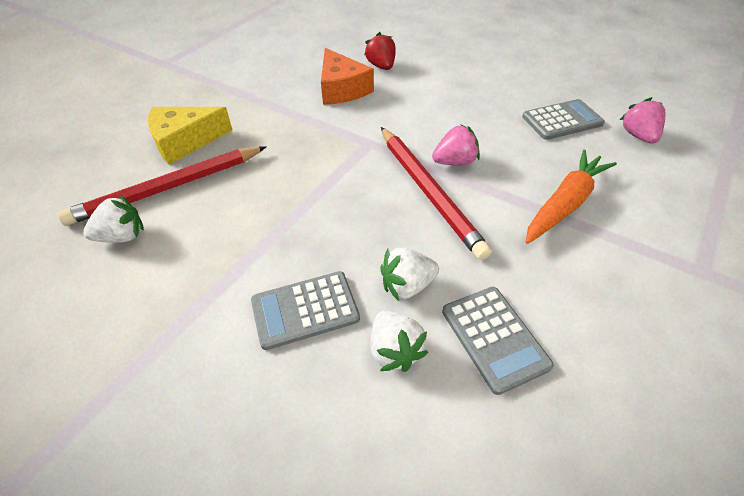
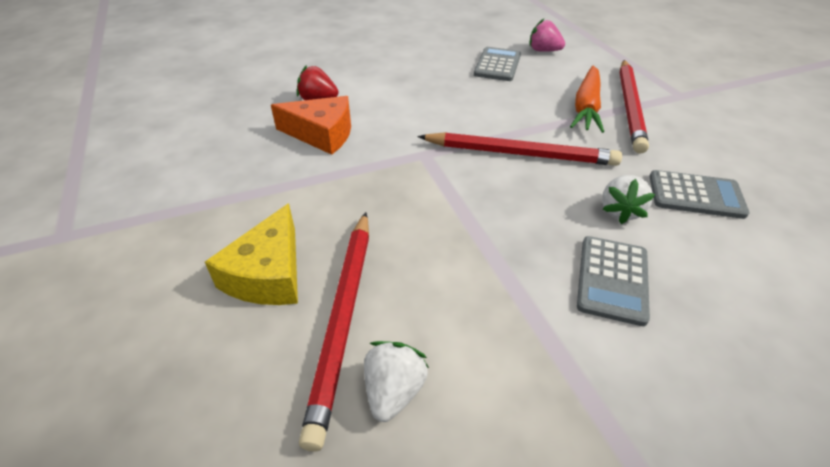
camera: 55 degrees left, 5 degrees down
white strawberry [371,311,428,372] -> none
pink strawberry [432,124,480,165] -> none
orange carrot [526,150,617,244] -> orange carrot turned 150 degrees counterclockwise [570,66,604,133]
none -> red pencil [619,60,649,154]

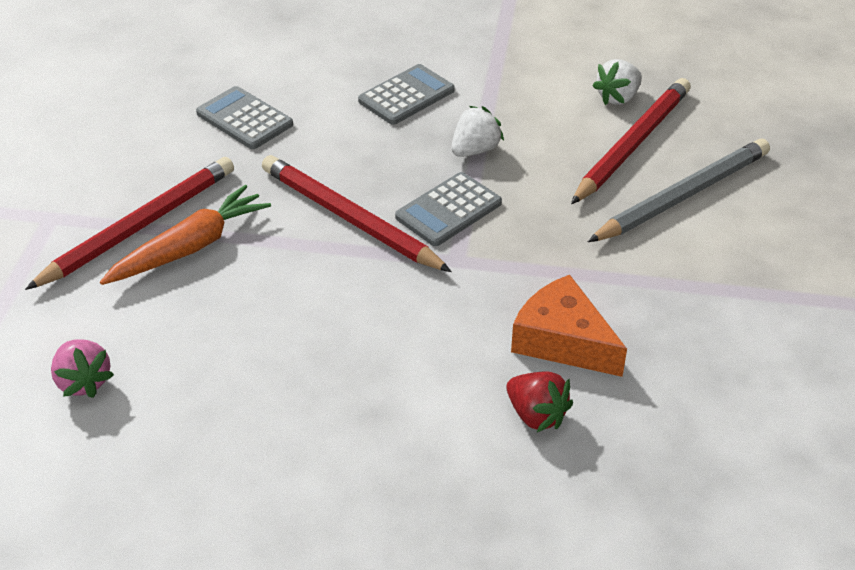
camera: 150 degrees left, 0 degrees up
yellow cheese [205,203,298,305] -> grey pencil [588,138,770,242]
grey calculator [474,47,521,81] -> grey calculator moved to [395,172,502,246]
white strawberry [602,175,655,224] -> white strawberry moved to [451,106,504,157]

